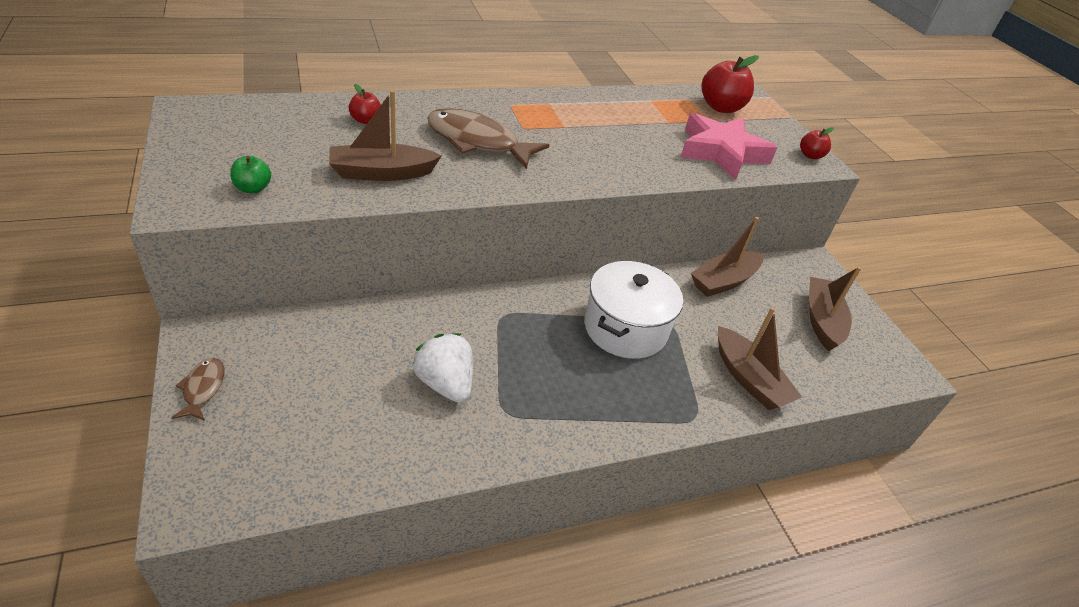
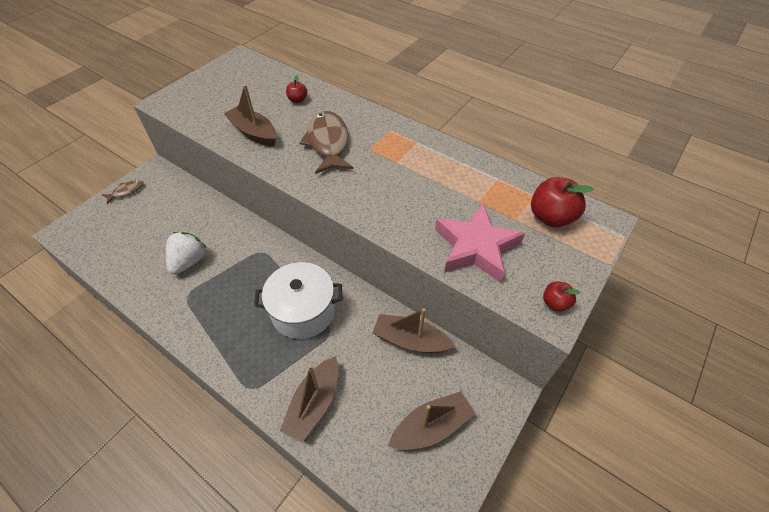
camera: 60 degrees right, 10 degrees up
green apple [230,156,271,193] -> none

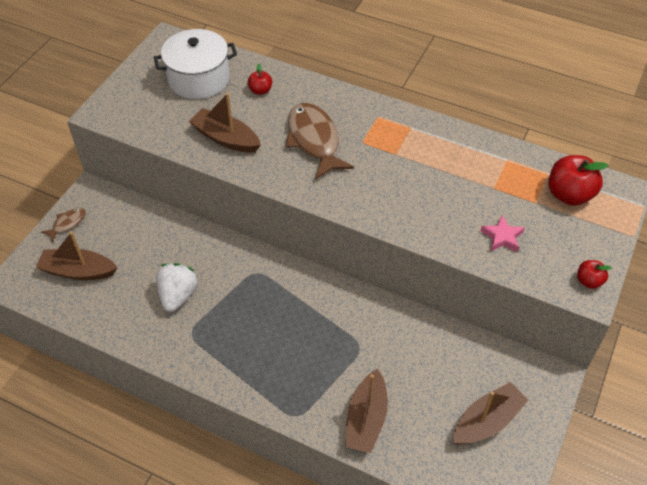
camera: 10 degrees left, 0 degrees up
white pot [254,262,343,339] -> white pot moved to [154,29,237,99]
brown boat [372,308,455,353] -> brown boat moved to [36,231,118,280]
pink star [435,204,525,283] -> pink star [481,215,525,253], size x0.48

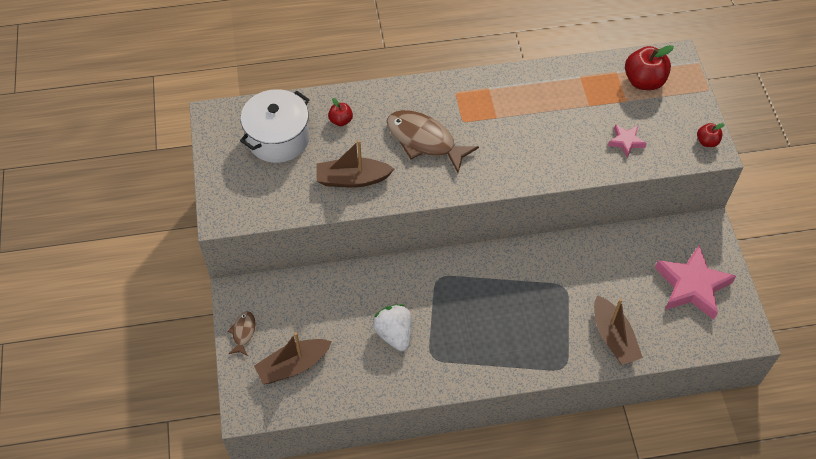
camera: 35 degrees left, 5 degrees up
brown boat [454,382,528,445] -> pink star [655,245,736,320]

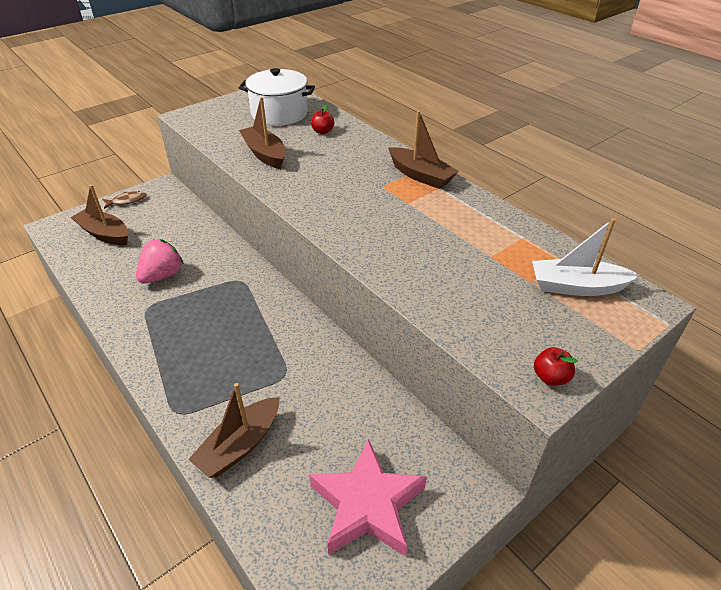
camera: 60 degrees right, 15 degrees down
white strawberry [373,304,412,351] -> pink strawberry [136,239,184,284]
brown fish [387,110,479,173] -> none
pink star [608,124,647,157] -> none
red apple [625,45,674,90] -> white boat [532,218,640,296]
none -> brown boat [389,110,459,189]

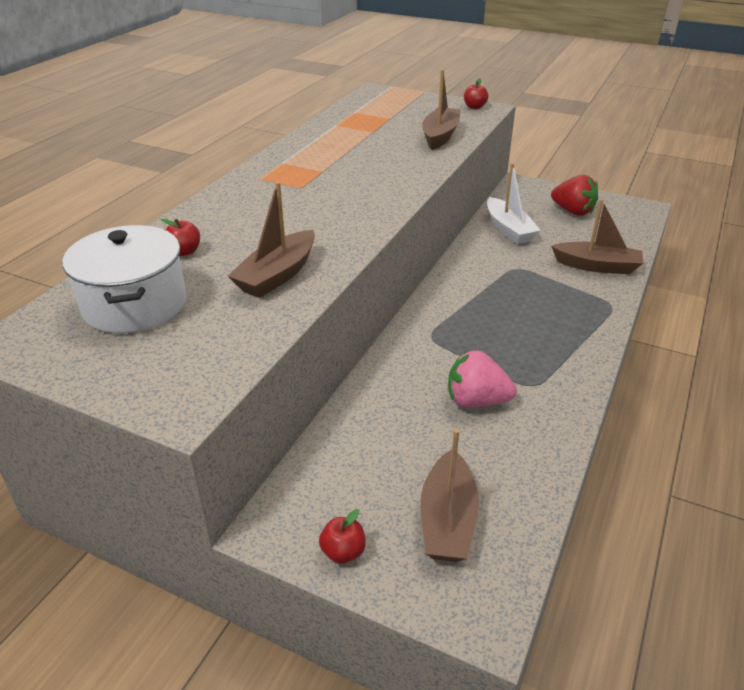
camera: 115 degrees left, 5 degrees down
brown fish [102,191,147,209] -> red apple [319,509,366,564]
pink star [309,439,427,556] -> red strawberry [551,175,598,216]
brown boat [389,110,459,189] -> brown boat moved to [422,69,461,150]
white boat [532,218,640,296] -> white boat moved to [487,163,541,244]

